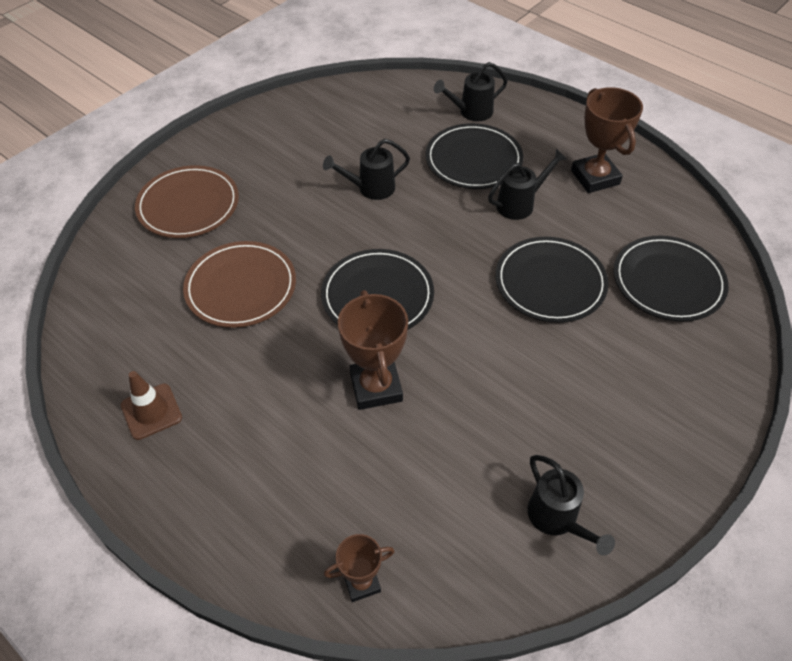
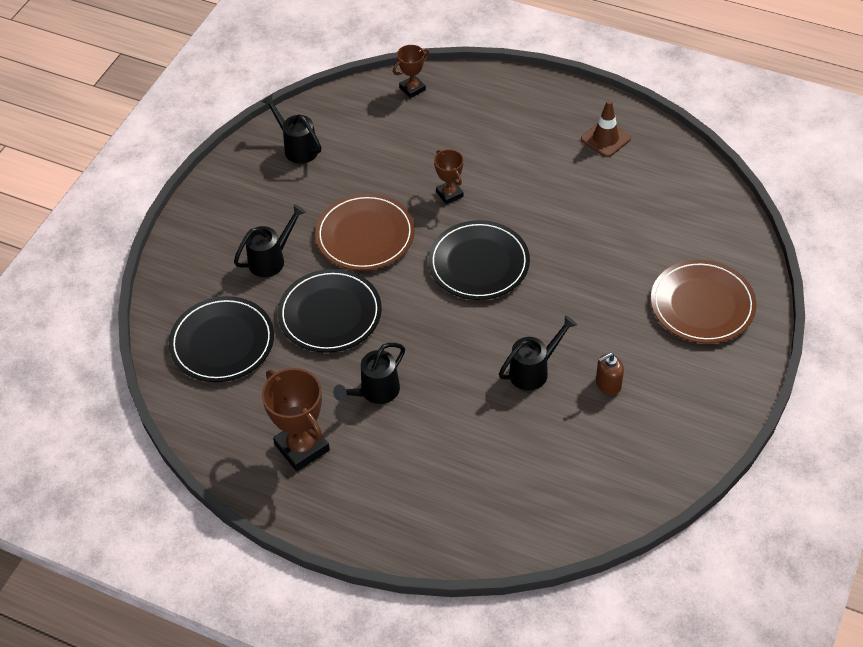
camera: 165 degrees right, 0 degrees up
brown plate [183,241,296,328] -> brown plate moved to [315,193,415,270]
brown trophy [338,290,408,410] -> brown trophy [434,149,464,204], size x0.57
black plate [426,123,524,189] -> none
black watering can [434,62,507,121] -> black watering can moved to [234,204,306,277]
none -> brown soap dispenser [596,352,624,395]

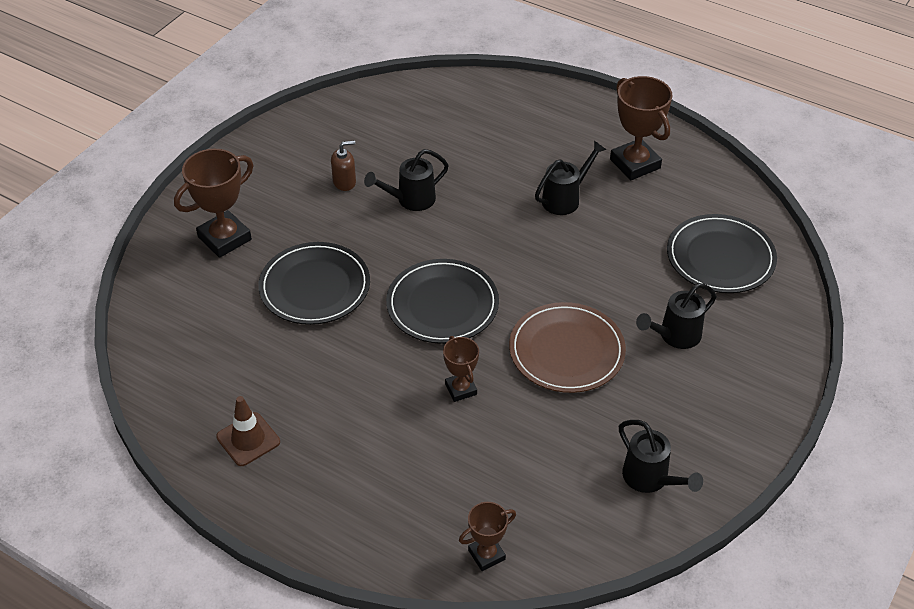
camera: 175 degrees left, 5 degrees down
black plate [278,269,382,353] -> black plate moved to [258,242,370,325]
brown plate [651,260,757,343] -> brown trophy [174,149,253,258]

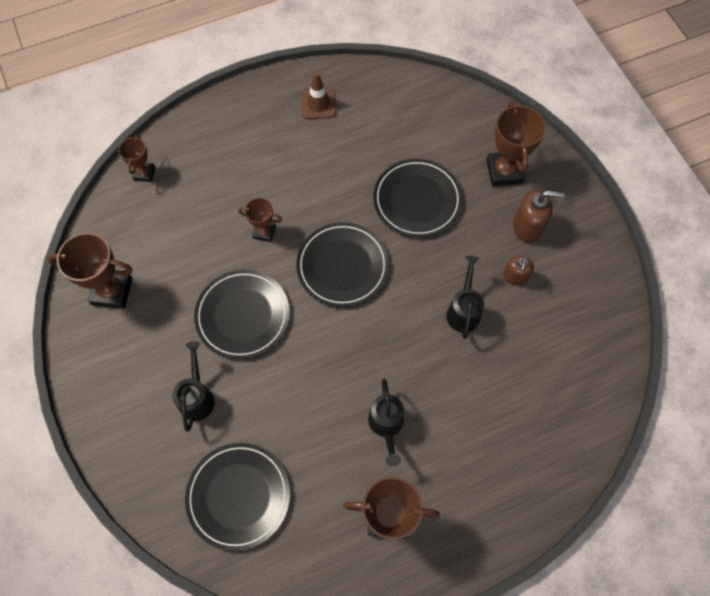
camera: 125 degrees right, 20 degrees up
brown plate [509,302,626,393] -> black plate [194,270,290,359]
black watering can [619,420,703,493] -> brown trophy [47,233,132,309]
none -> brown soap dispenser [513,190,564,243]

